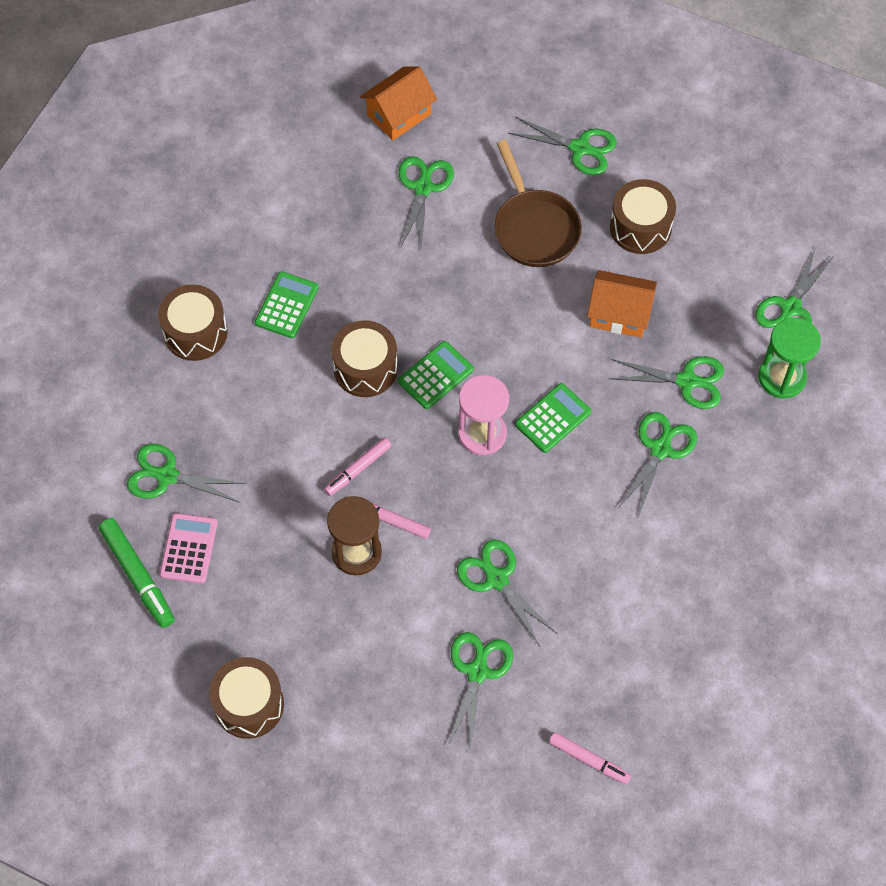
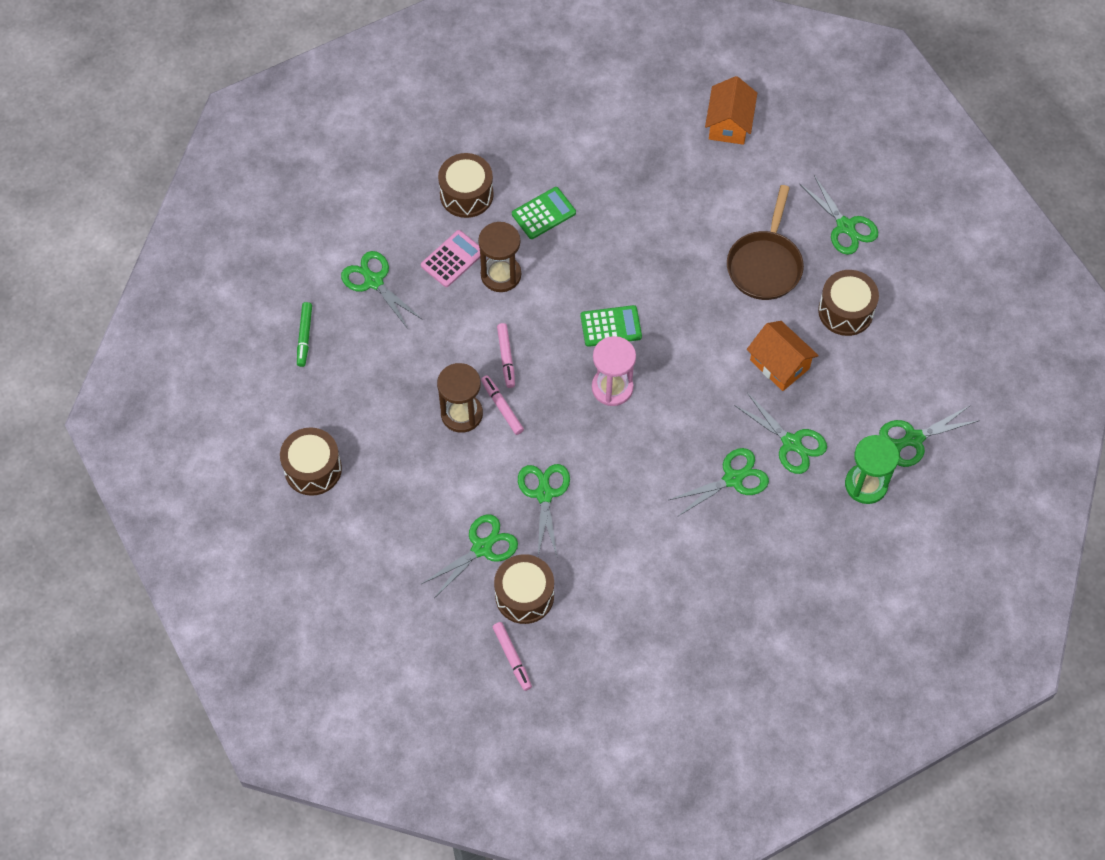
camera: 35 degrees right, 0 degrees up
green marker [99,518,175,628] -> green marker [297,302,312,367], size x0.66
pink calculator [160,513,218,583] -> pink calculator moved to [421,230,480,287]
pink marker [324,437,391,496] -> pink marker turned 90 degrees counterclockwise [497,323,515,388]
brown drum [331,320,398,397] -> brown drum moved to [494,554,554,624]
orange house [360,66,437,141] -> orange house turned 75 degrees counterclockwise [705,76,757,145]
green scissors [398,156,454,248] -> none
green calculator [515,383,591,453] -> none
none -> brown hourglass [478,222,521,292]

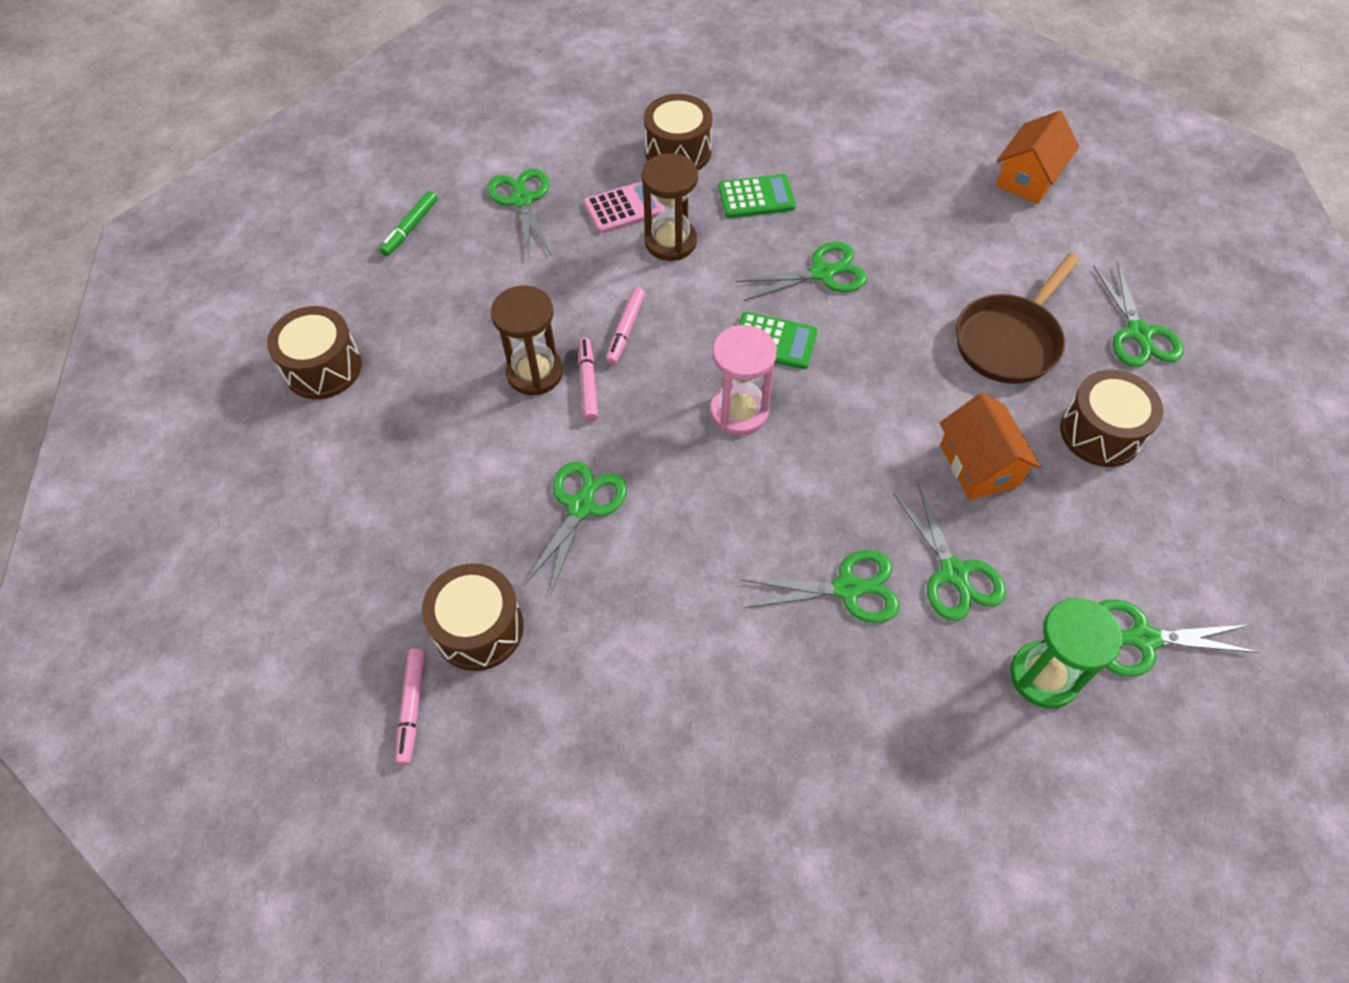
camera: 25 degrees right, 5 degrees down
green scissors [422,515,518,598] -> green scissors moved to [736,242,867,301]

